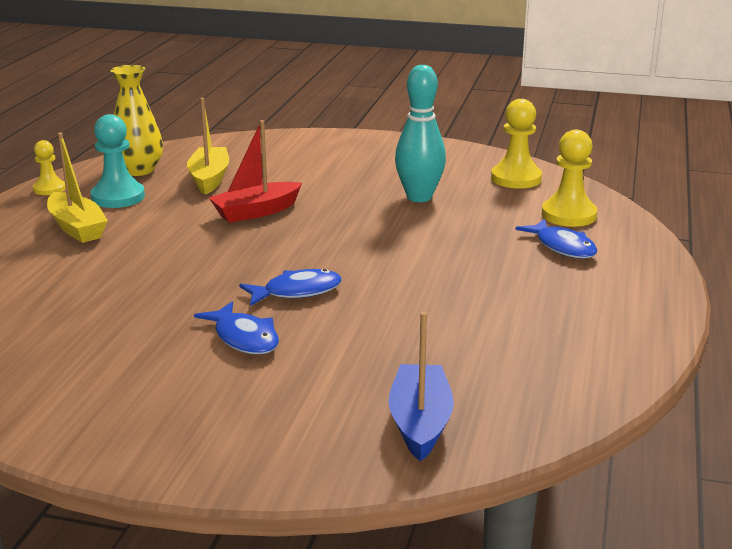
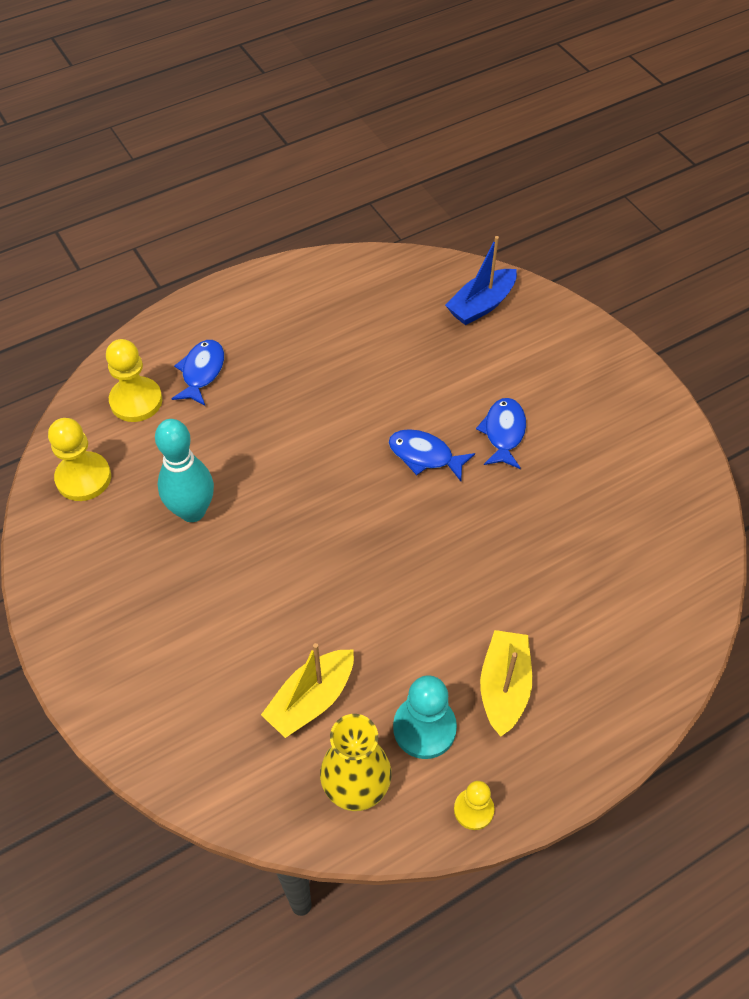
camera: 135 degrees left, 30 degrees up
red boat [209,120,302,223] -> none

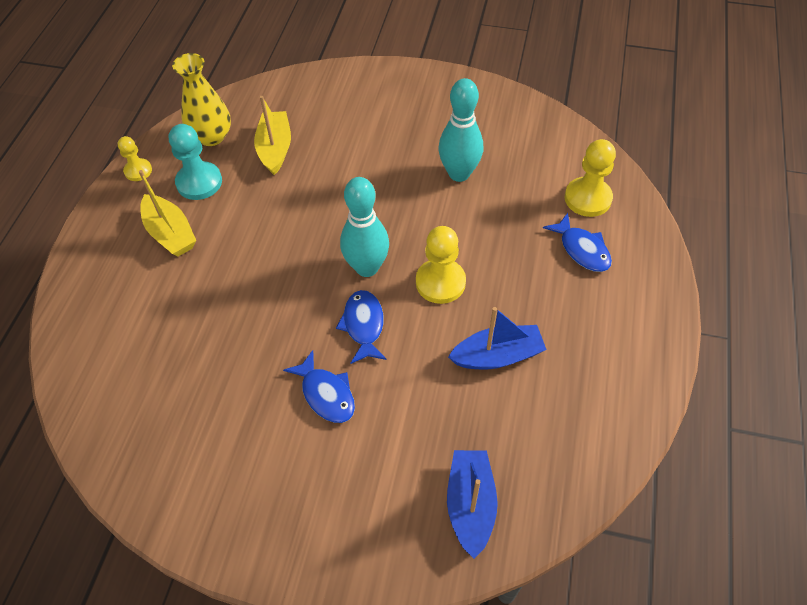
camera: 135 degrees right, 0 degrees up
yellow pawn [48,418,111,501] -> yellow pawn moved to [416,226,466,304]
blue fish [389,429,475,481] -> blue fish turned 75 degrees counterclockwise [336,290,387,364]
none -> turquoise bowling pin [340,177,389,277]
none -> blue boat [448,307,547,370]

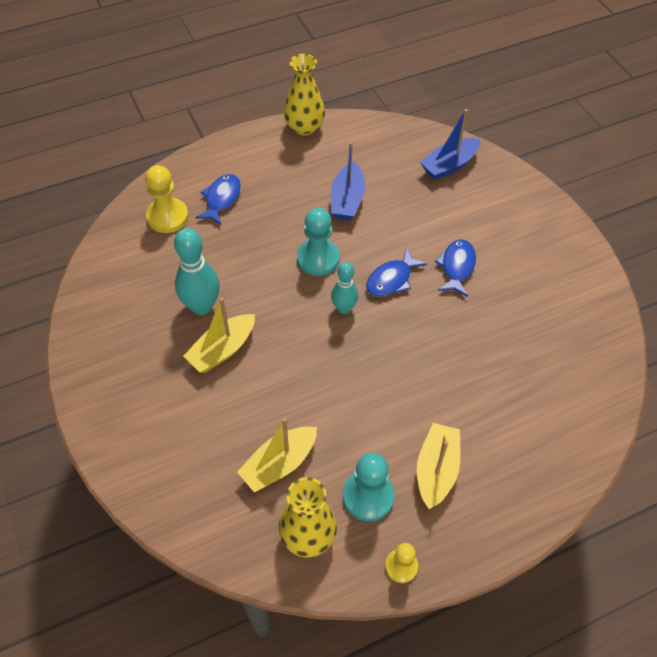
camera: 130 degrees left, 0 degrees up
turquoise bowling pin [340,177,389,277] -> turquoise bowling pin [331,262,358,314], size x0.63
yellow pawn [416,226,466,304] -> turquoise pawn [297,208,340,276]
blue boat [448,307,547,370] -> blue boat turned 120 degrees counterclockwise [331,142,365,220]
none -> yellow boat [183,298,255,373]
none -> yellow vase [284,54,325,136]

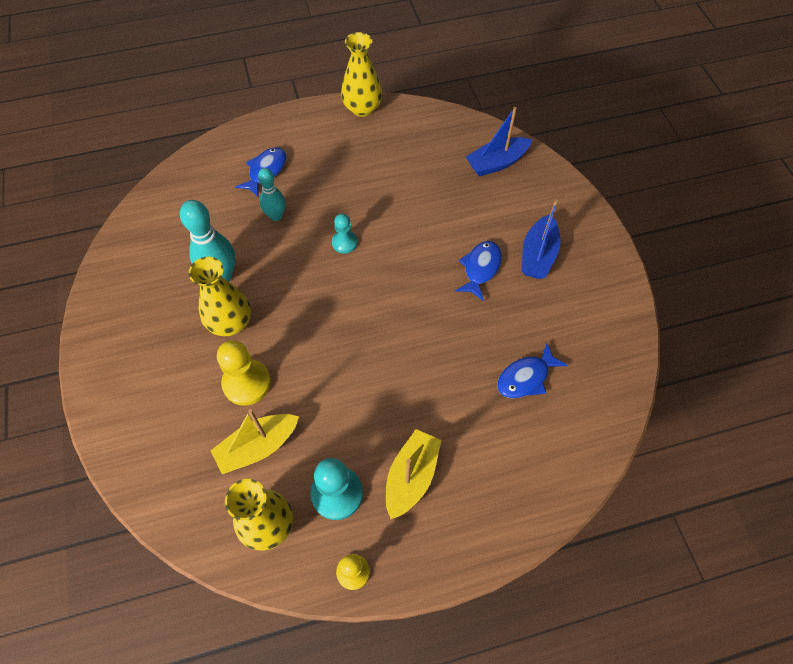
camera: 10 degrees right, 5 degrees up
yellow pawn [145,165,189,233] -> yellow pawn moved to [217,340,271,406]
yellow boat [183,298,255,373] -> yellow vase [189,257,251,336]
turquoise pawn [297,208,340,276] -> turquoise pawn [332,214,358,254], size x0.61
blue boat [331,142,365,220] -> blue boat moved to [522,200,561,279]
turquoise bowling pin [331,262,358,314] -> turquoise bowling pin moved to [258,168,286,221]
blue fish [366,248,427,297] -> blue fish moved to [497,343,568,398]

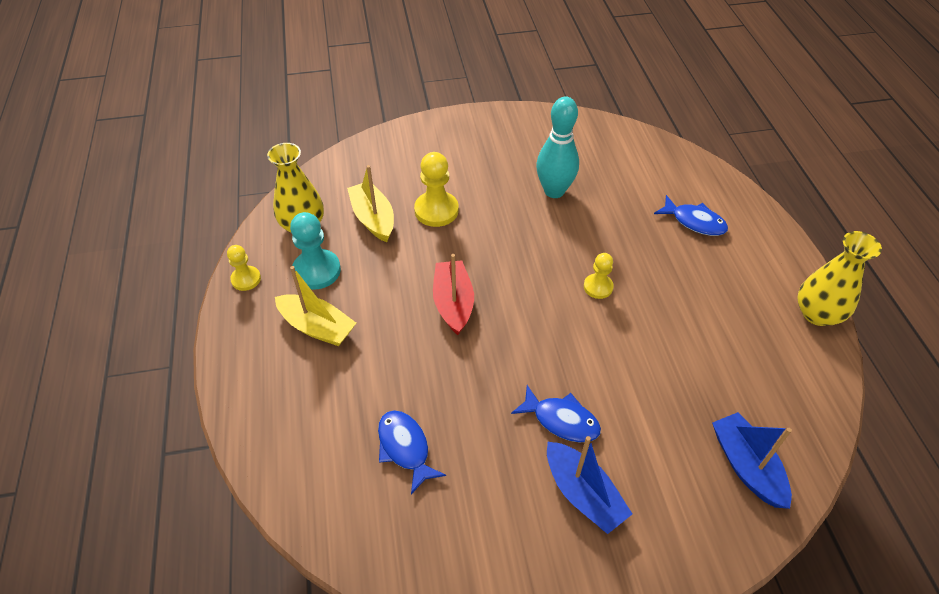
camera: 95 degrees right, 10 degrees down
yellow vase [189,257,251,336] -> none
turquoise bowling pin [258,168,286,221] -> none
turquoise pawn [332,214,358,254] -> yellow pawn [584,253,614,299]
blue boat [522,200,561,279] -> blue boat turned 150 degrees counterclockwise [547,436,632,534]
none -> red boat [433,254,474,335]

